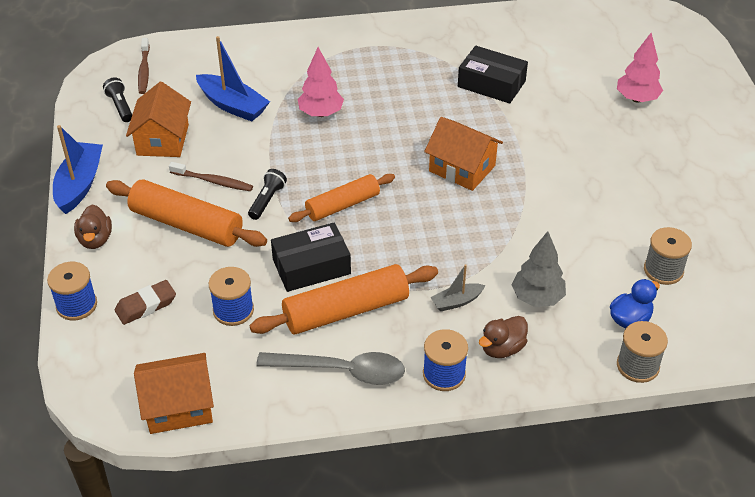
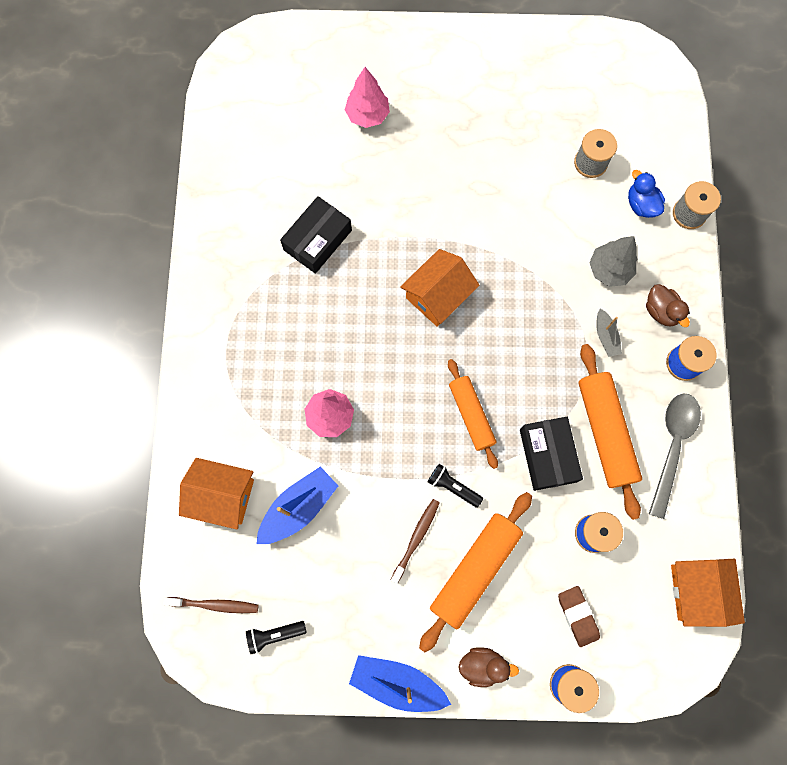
camera: 80 degrees left, 30 degrees up
orange house [126,82,191,157] -> orange house moved to [179,458,254,530]

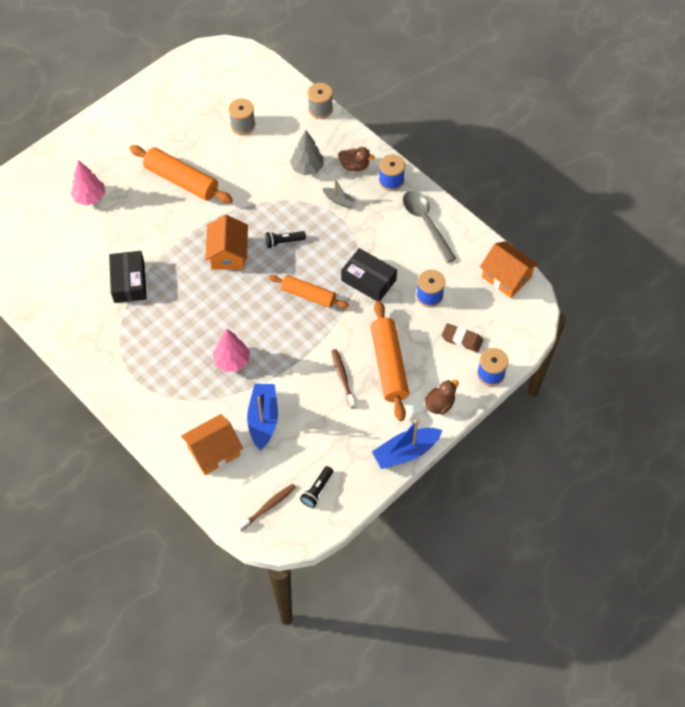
camera: 45 degrees left, 15 degrees down
black flashlight [428,464,483,508] -> black flashlight moved to [266,231,306,248]
orange rolling pin [578,344,642,520] -> orange rolling pin moved to [129,145,233,203]
blue duck [628,170,665,218] -> none

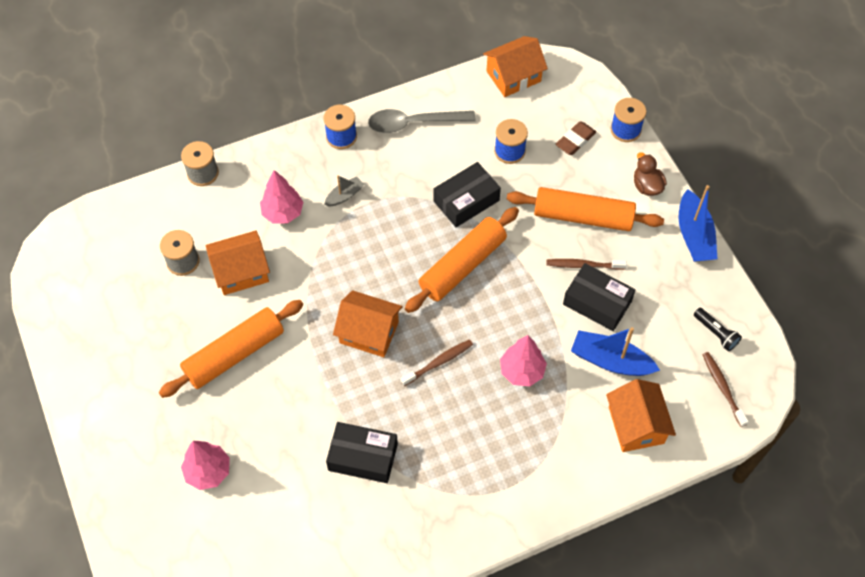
camera: 70 degrees left, 0 degrees up
black flashlight [266,231,306,248] -> none
orange rolling pin [269,275,349,308] -> orange rolling pin [405,207,519,313], size x1.51
grey tree [290,130,324,175] -> pink tree [260,170,303,223]
brown duck [338,147,375,171] -> none
none -> orange house [206,231,270,295]
none -> brown toothbrush [401,339,473,386]
none -> black box [563,263,635,331]

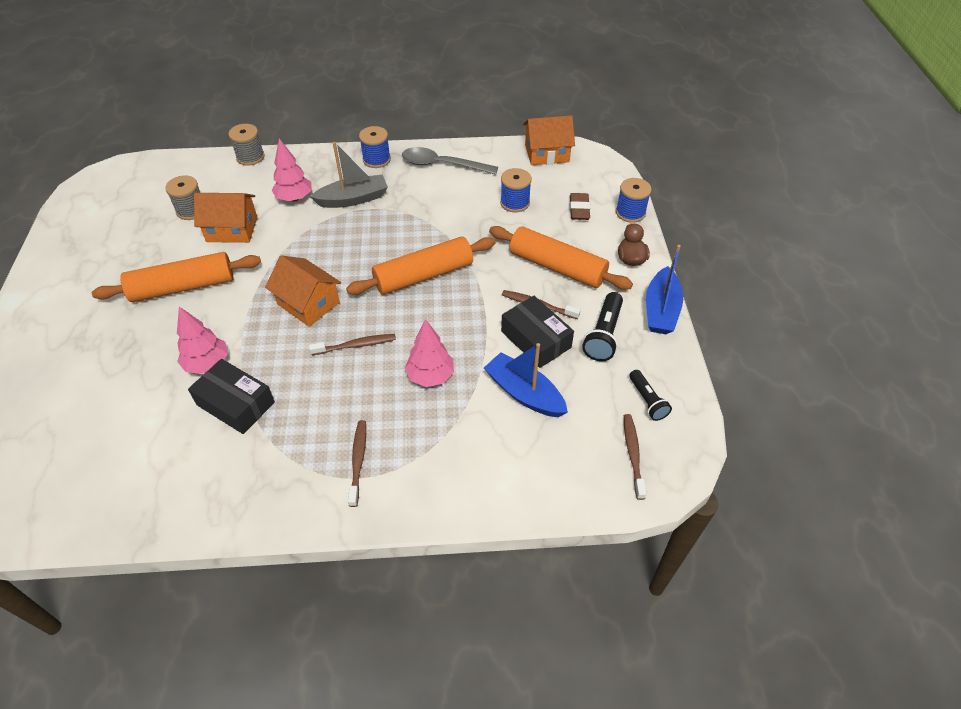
camera: 20 degrees right, 10 degrees down
pink tree [181,441,230,490] -> pink tree moved to [177,307,228,374]
grey boat [325,175,364,207] -> grey boat [310,142,388,208], size x1.82
black box [433,162,501,227] -> none
brown eraser [555,121,596,155] -> brown eraser turned 60 degrees counterclockwise [570,193,590,220]
orange house [606,379,676,452] -> none
none -> brown toothbrush [348,420,366,507]
none -> black flashlight [582,292,623,361]

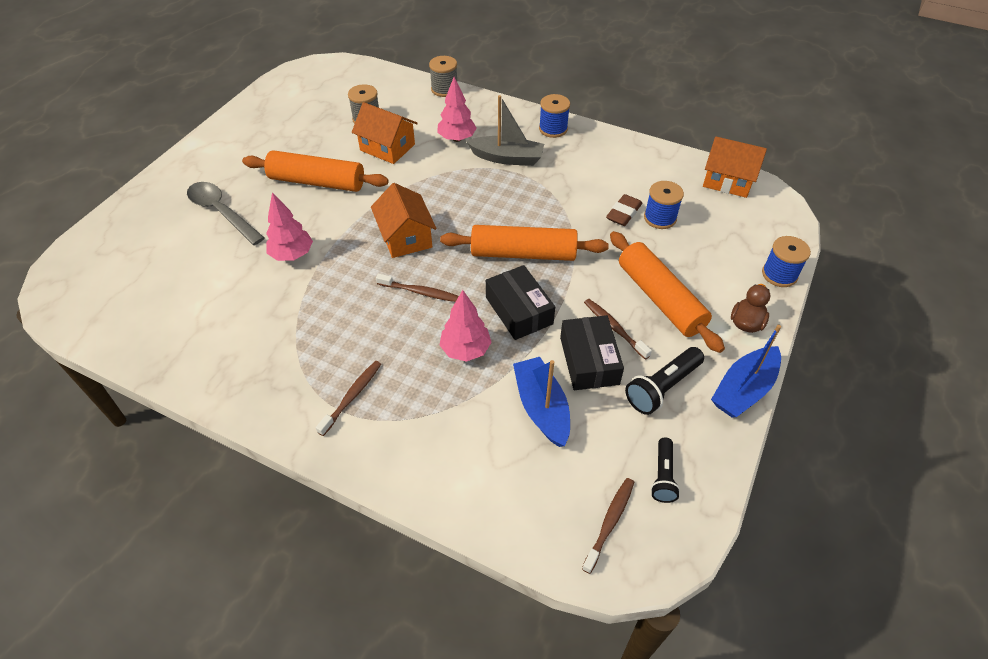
camera: 30 degrees right, 0 degrees up
black box [188,359,275,434] -> black box moved to [486,265,555,340]
grey spoon [402,147,498,175] -> grey spoon moved to [187,182,265,245]
brown eraser [570,193,590,220] -> brown eraser moved to [606,194,642,226]

